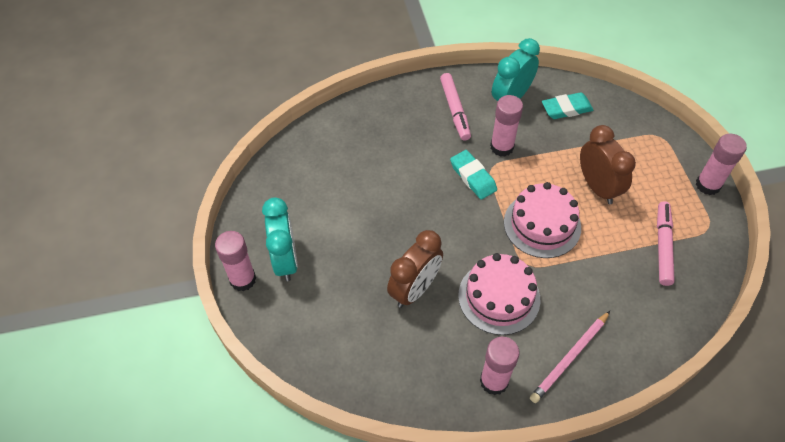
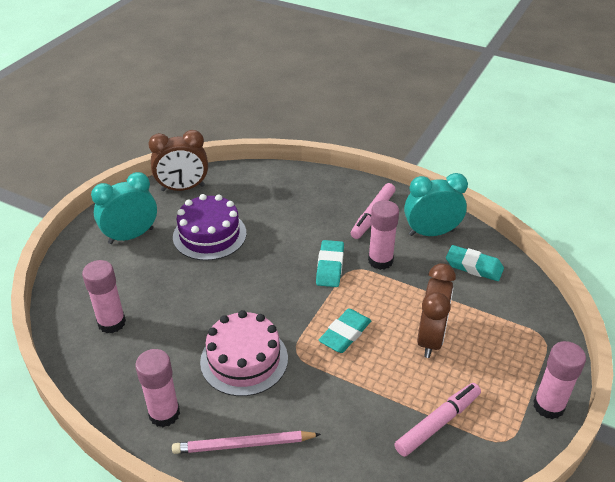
camera: 40 degrees right, 15 degrees down
pink glue stick [215,231,256,291] -> pink glue stick moved to [82,260,126,333]
turquoise clock [262,197,298,281] -> turquoise clock turned 150 degrees counterclockwise [91,172,157,244]
brown clock [387,230,443,308] -> brown clock moved to [148,130,208,191]
pink cake [504,182,581,258] -> turquoise eraser [318,309,371,353]
none -> purple cake [173,194,246,261]

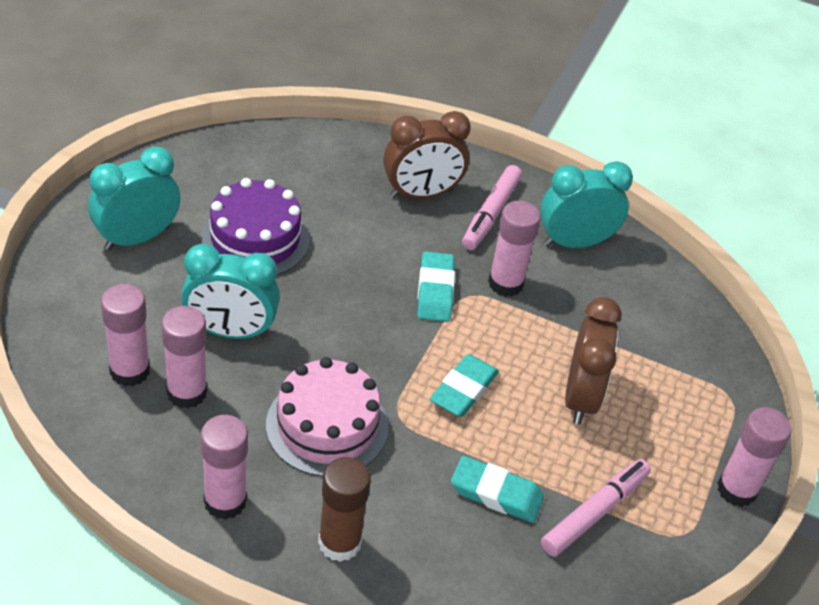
camera: 10 degrees left, 5 degrees up
brown clock [148,130,208,191] -> brown clock moved to [383,111,471,199]
pink pencil [172,431,321,454] -> brown glue stick [318,457,371,562]
turquoise eraser [446,245,504,281] -> turquoise eraser moved to [451,456,544,523]
none -> pink glue stick [161,306,207,409]
none -> turquoise clock [181,244,280,339]

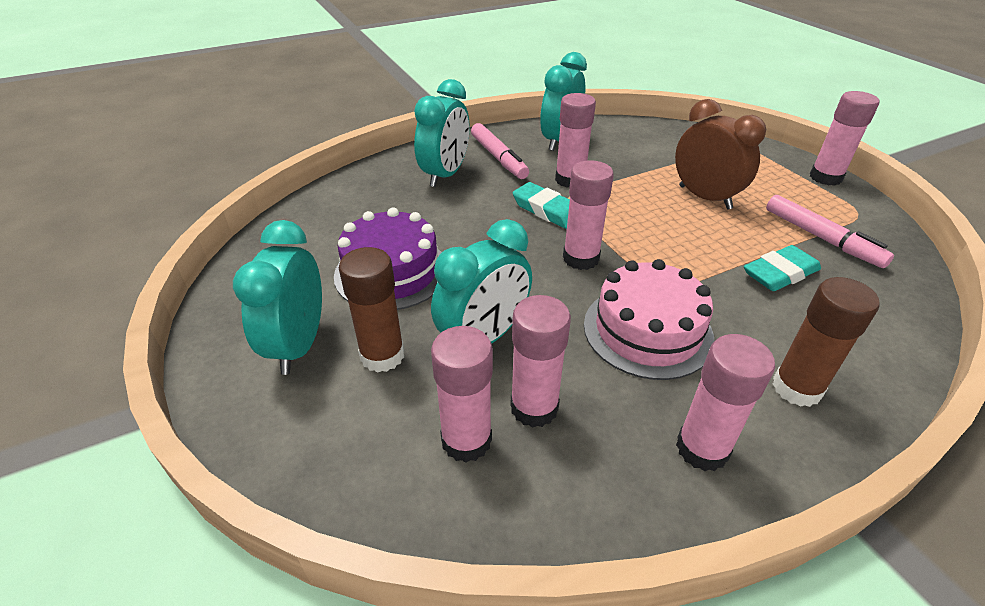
camera: 45 degrees left, 5 degrees down
brown clock [383,111,471,199] -> turquoise clock [414,79,470,187]
turquoise eraser [430,354,499,417] -> none
pink marker [541,459,651,556] -> pink marker turned 150 degrees clockwise [766,195,894,268]
none -> brown glue stick [339,247,404,373]
none -> pink glue stick [563,160,614,270]

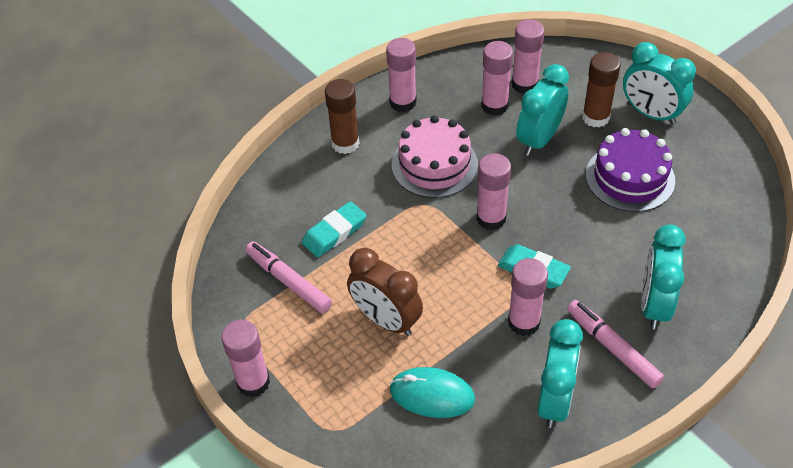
camera: 170 degrees right, 10 degrees up
turquoise clock [233,220,322,375] -> turquoise clock turned 135 degrees clockwise [623,42,696,125]
none -> turquoise mouse [390,367,475,418]

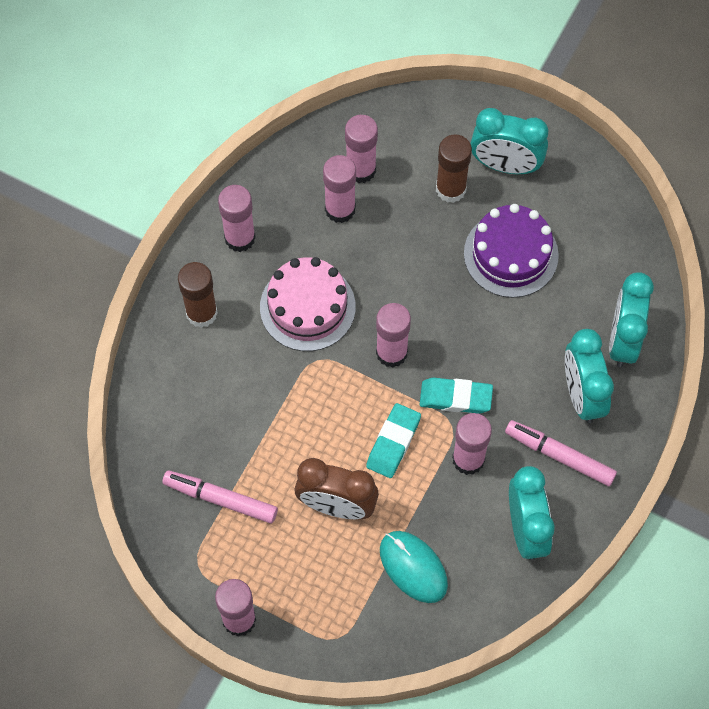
camera: 25 degrees left, 15 degrees up
turquoise eraser [302,201,366,257] -> turquoise eraser moved to [366,403,421,478]
turquoise mouse [390,367,475,418] -> turquoise mouse turned 60 degrees clockwise [380,531,448,603]
turquoise clock [516,64,569,156] -> turquoise clock moved to [609,272,654,367]

